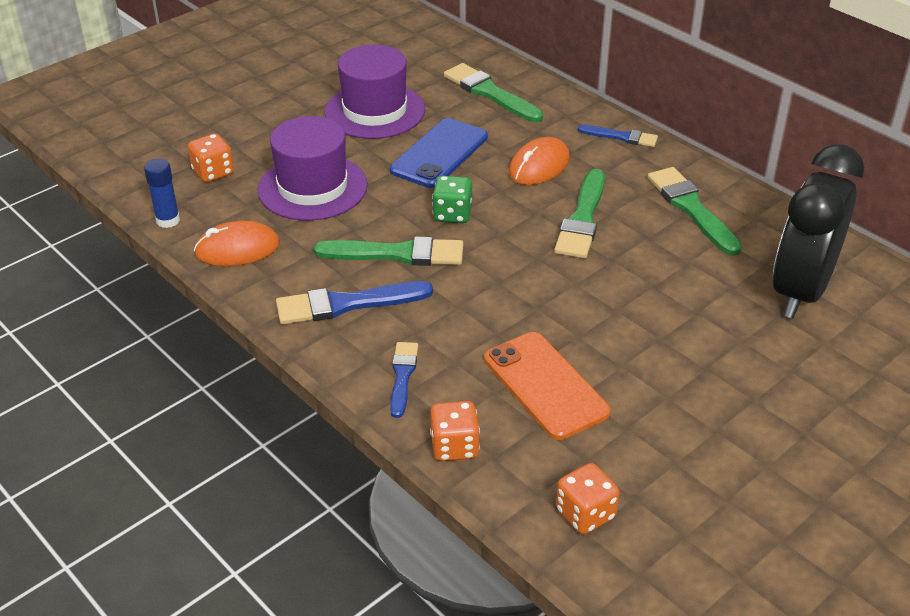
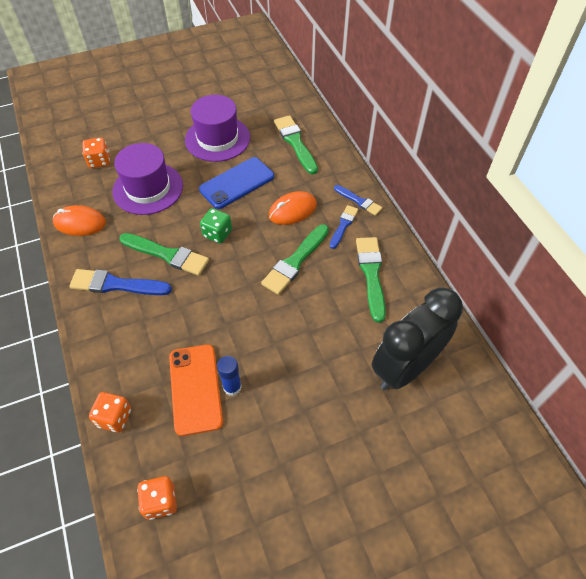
camera: 20 degrees right, 15 degrees up
blue glue stick [144,158,180,228] -> blue glue stick moved to [217,356,242,396]
blue brush [390,342,418,418] -> blue brush moved to [330,205,358,249]

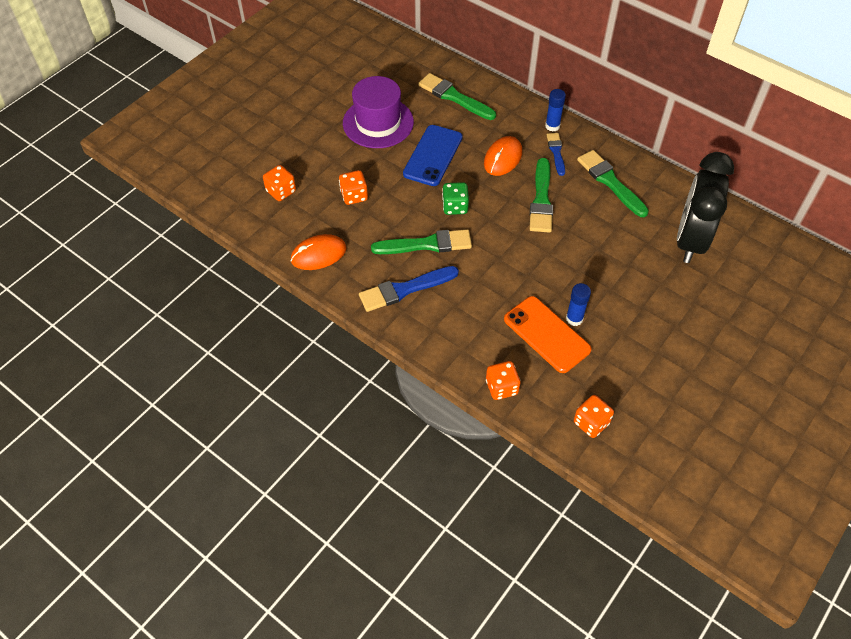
camera: 30 degrees left, 0 degrees up
purple hat [112,143,183,215] -> orange dice [339,170,368,205]
blue brush [334,185,382,216] -> blue glue stick [545,89,566,132]

